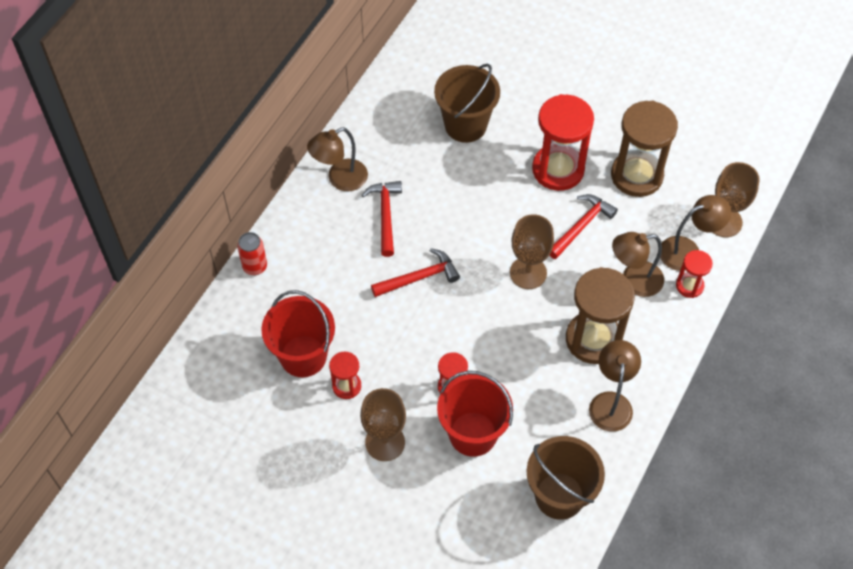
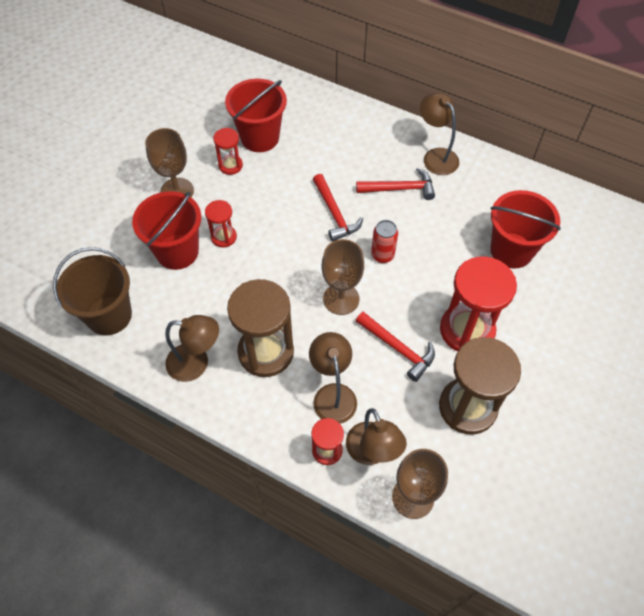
camera: 90 degrees right, 0 degrees up
red can [237,232,267,275] -> red can moved to [371,220,398,263]
brown bucket [434,64,500,143] -> red bucket [490,190,561,269]

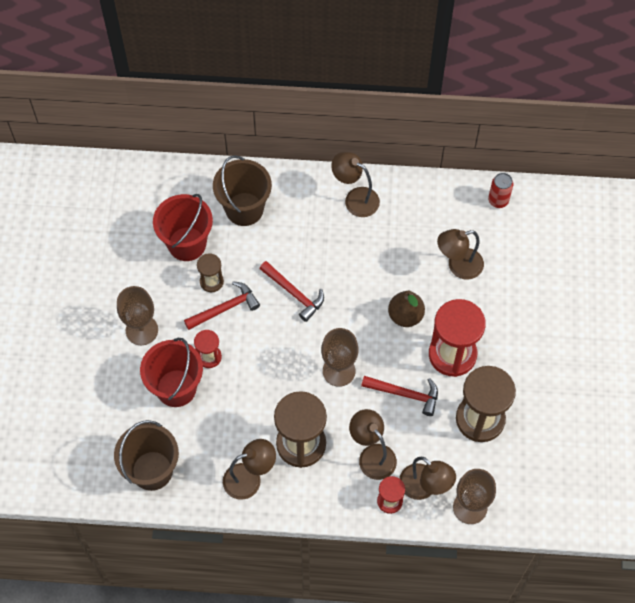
camera: 25 degrees left, 5 degrees up
red hourglass [213,128,243,175] -> none
red hammer [356,168,435,200] -> red hammer moved to [184,281,260,330]
red can [371,220,398,263] -> red can moved to [488,173,513,208]
red bucket [490,190,561,269] -> brown lamp [437,229,484,280]
none -> brown hourglass [197,253,224,292]
none -> brown bucket [213,155,272,226]
none -> brown pear [388,291,425,327]

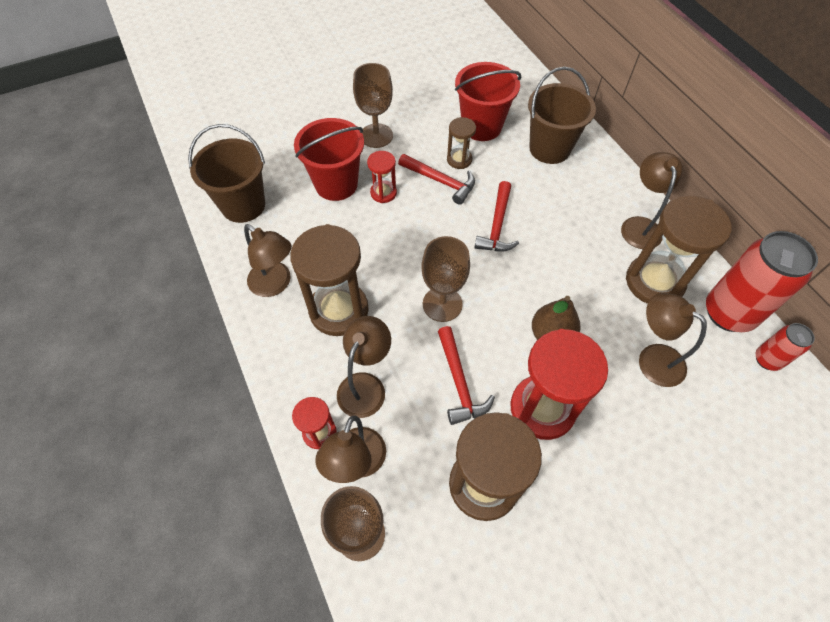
camera: 60 degrees right, 5 degrees down
none -> brown hourglass [626,195,732,304]
none -> red can [706,231,818,332]

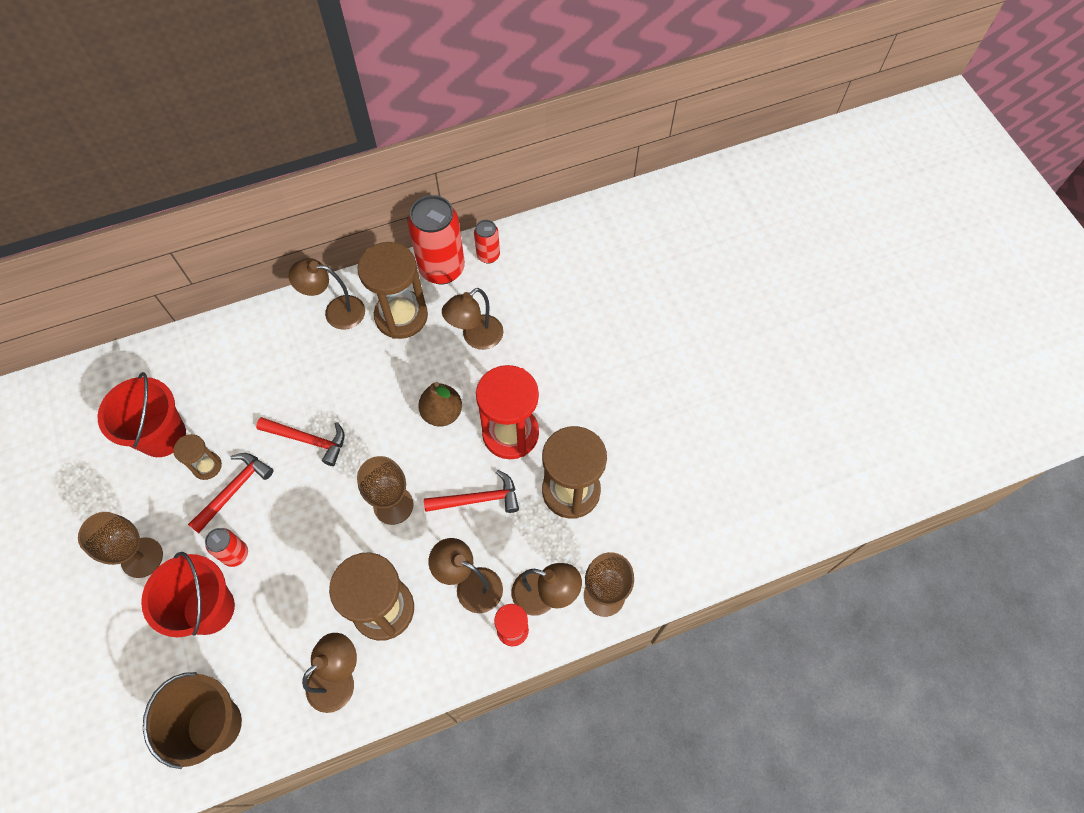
camera: 85 degrees left, 5 degrees up
red hourglass [367,151,397,203] -> red can [205,528,248,567]
brown bucket [528,67,596,164] -> none

